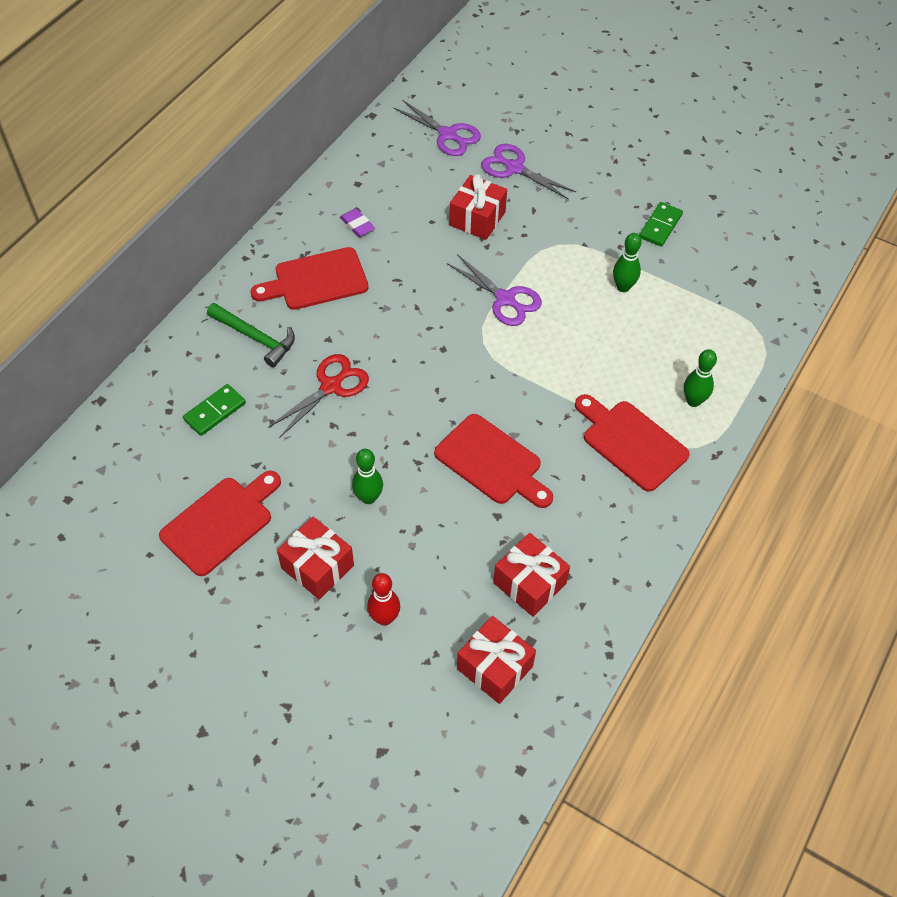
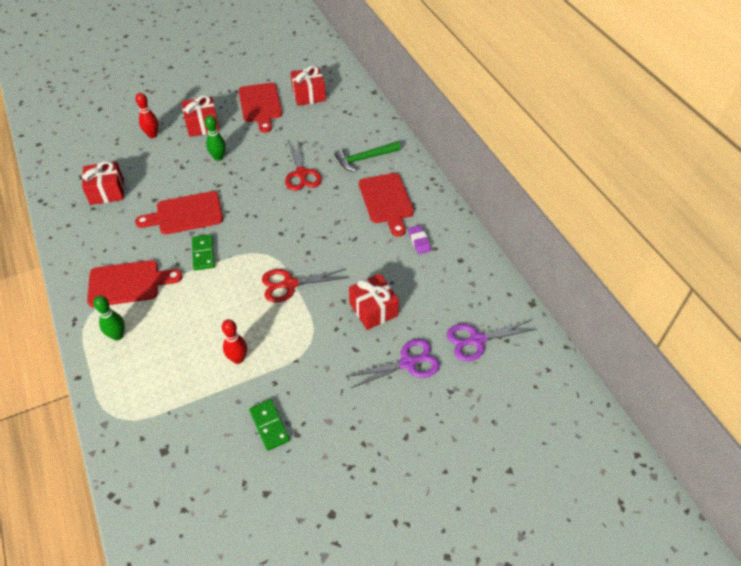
camera: 125 degrees right, 5 degrees down
green domino [183,384,246,436] -> green domino moved to [192,234,215,271]
red cutting board [251,247,369,310] -> red cutting board turned 150 degrees clockwise [359,173,414,237]
purple eraser [340,208,375,237] -> purple eraser turned 75 degrees clockwise [408,225,431,254]
purple scissors [447,254,542,326] -> red scissors [262,269,348,303]
red gift [457,616,536,704] -> red gift moved to [290,65,326,106]
green bowling pin [613,233,642,292] -> red bowling pin [222,319,247,364]

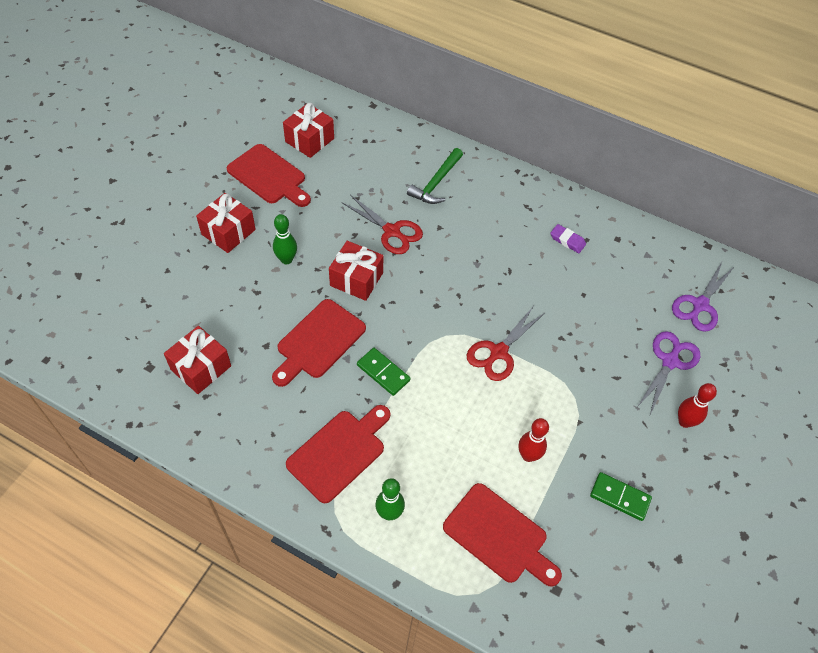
camera: 40 degrees left, 5 degrees up
red bowling pin [136,93,159,138] -> red bowling pin moved to [678,383,717,428]
red gift [349,274,399,330] -> red gift moved to [329,241,384,301]
red cutting board [359,173,414,237] -> red cutting board moved to [443,483,562,587]

